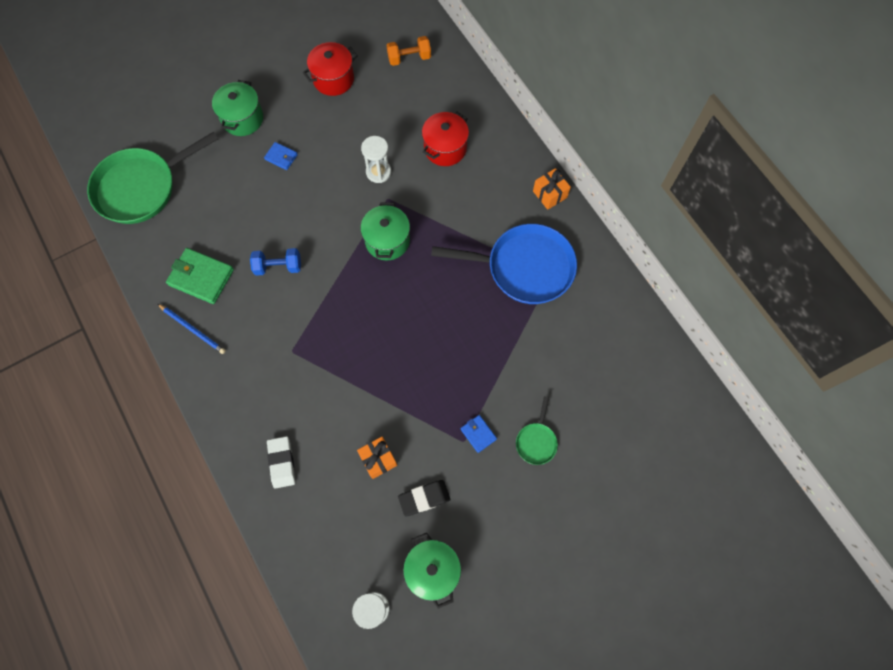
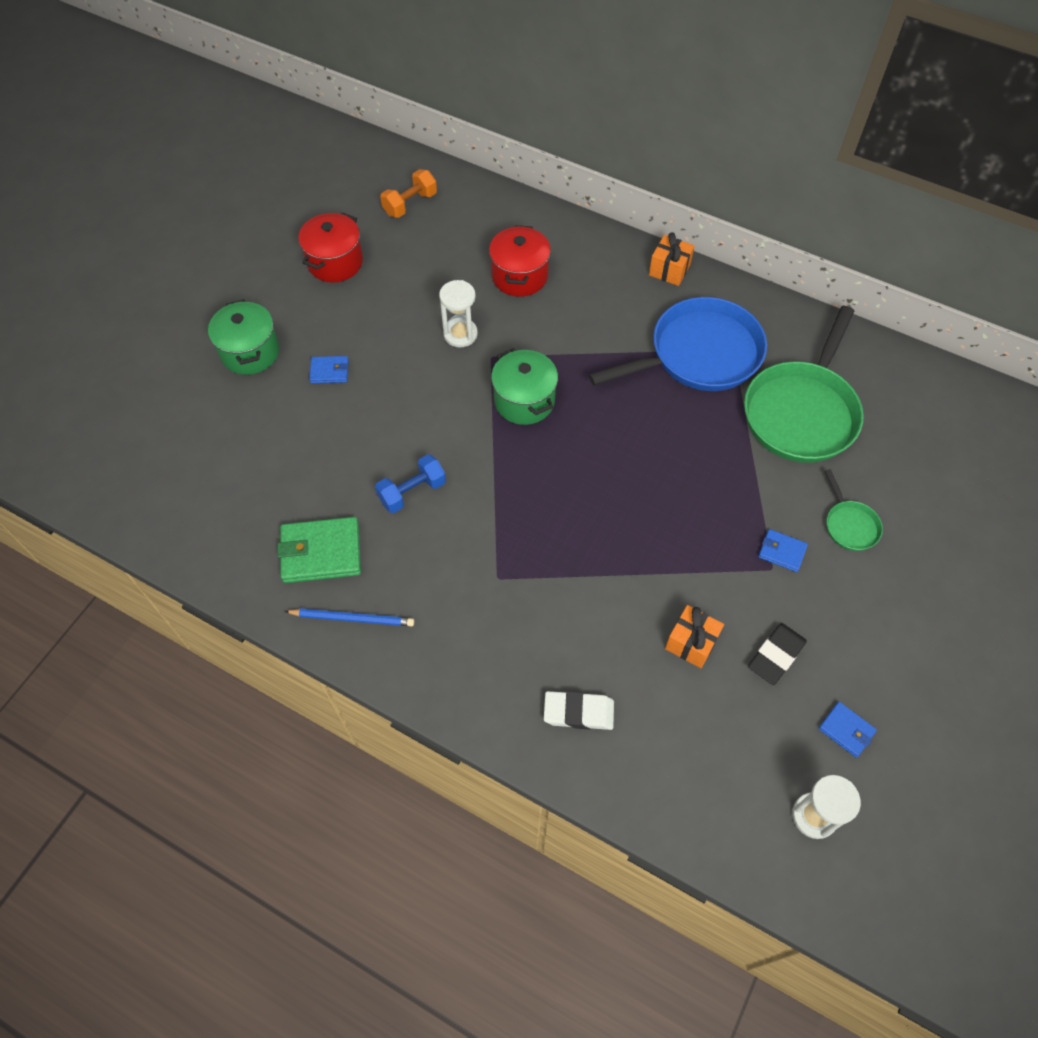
camera: 30 degrees left, 10 degrees down
green pan [87,131,218,224] -> green pan moved to [744,306,864,463]
white eraser [267,436,295,489] -> white eraser turned 45 degrees counterclockwise [544,691,614,730]
green pot [403,533,461,609] -> blue wallet [819,702,877,757]

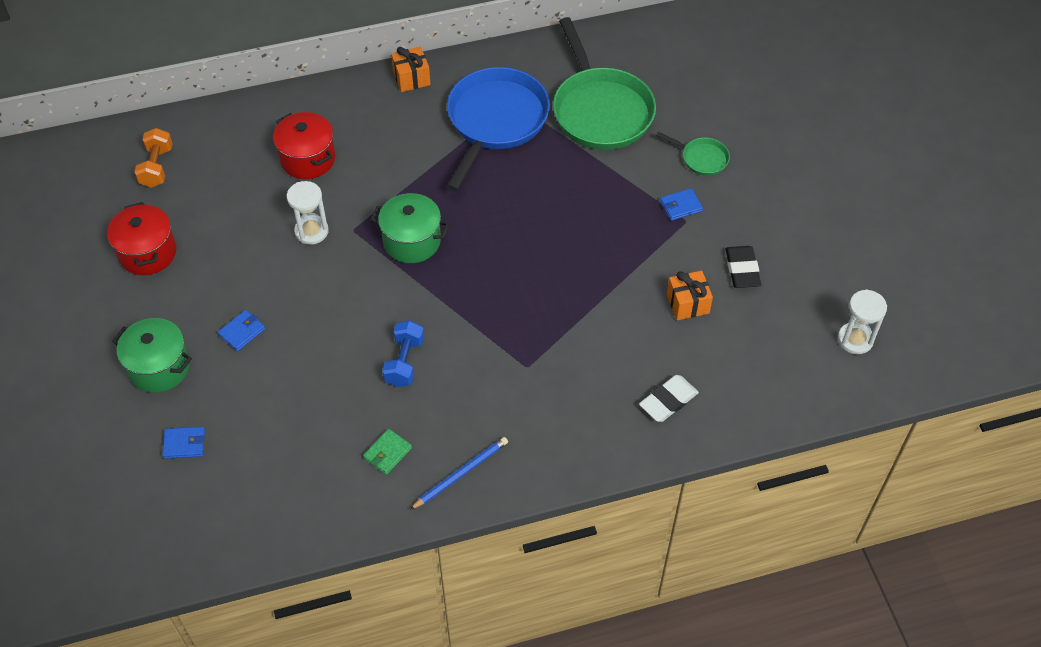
camera: 45 degrees left, 5 degrees down
green wallet [277,517,361,583] -> green wallet [363,429,412,475], size x0.53
blue wallet [819,702,877,757] -> blue wallet moved to [162,427,205,459]

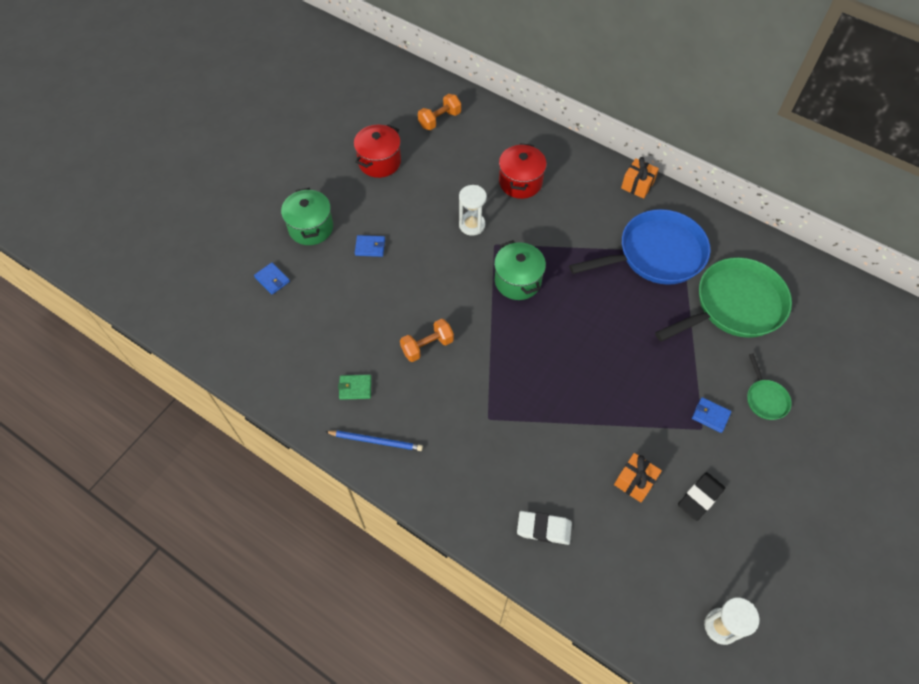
camera: 50 degrees right, 5 degrees up
blue dumbbell [382,320,424,387] -> orange dumbbell [400,319,454,362]
green pan [553,17,656,150] -> green pan turned 150 degrees counterclockwise [655,257,792,341]

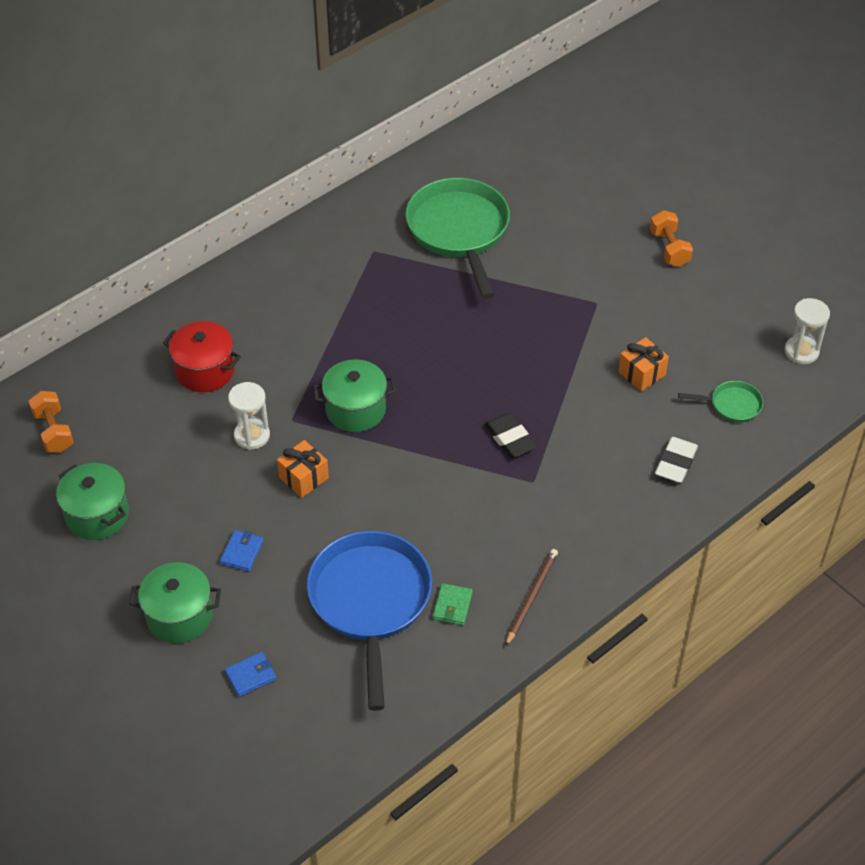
camera: 75 degrees left, 10 degrees down
blue pencil [325,431,423,451] -> brown pencil [506,549,558,646]
red pot [354,124,401,178] -> green pot [56,463,129,540]
orange dumbbell [400,319,454,362] -> orange dumbbell moved to [650,210,693,267]
blue pan [569,209,710,285] -> blue pan moved to [307,531,432,711]
orange gift [621,157,659,199] -> orange gift moved to [277,440,329,498]
black eraser [678,472,725,521] -> black eraser moved to [484,413,537,458]
blue wallet [692,397,731,433] -> none
green pan [747,354,792,420] -> green pan moved to [678,381,763,422]

